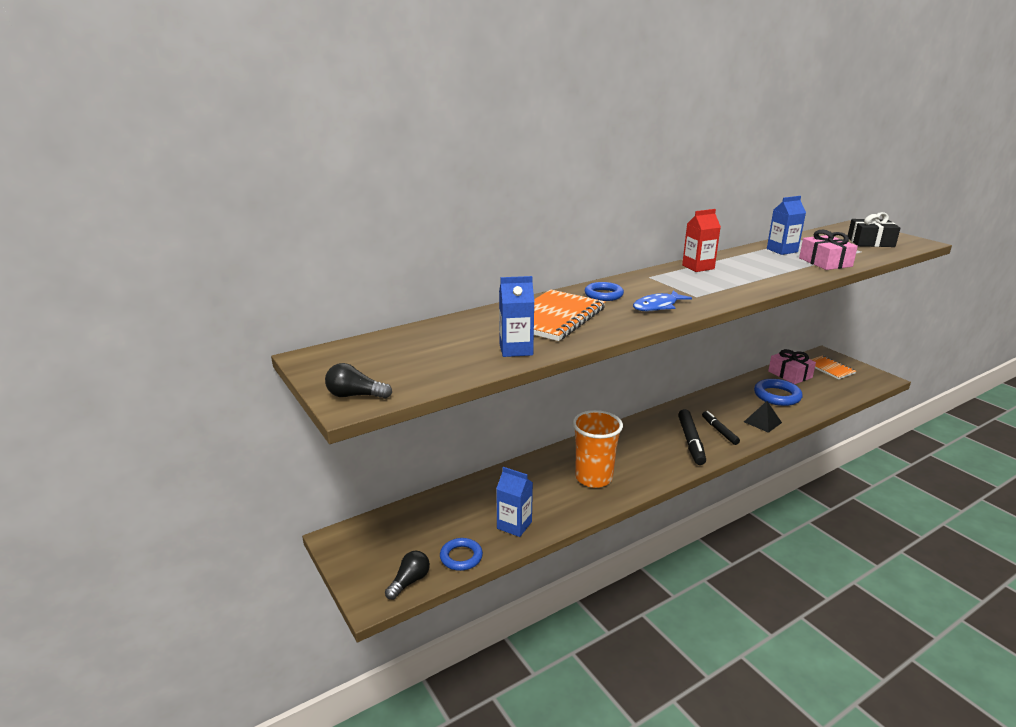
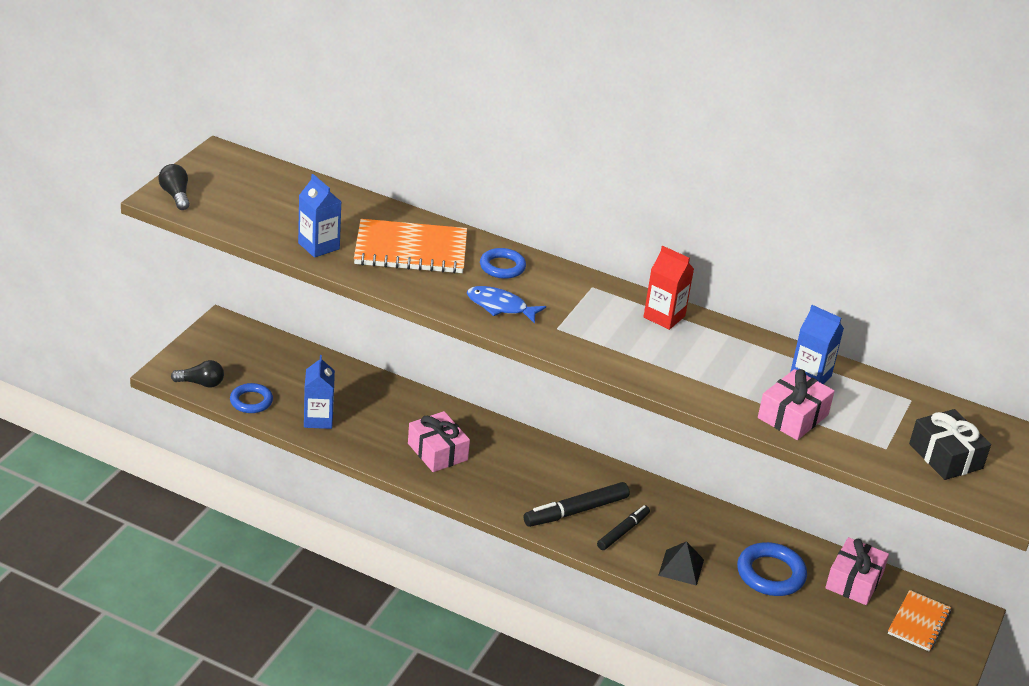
camera: 55 degrees right, 10 degrees up
orange cup [572,410,623,488] -> pink gift [408,411,470,472]

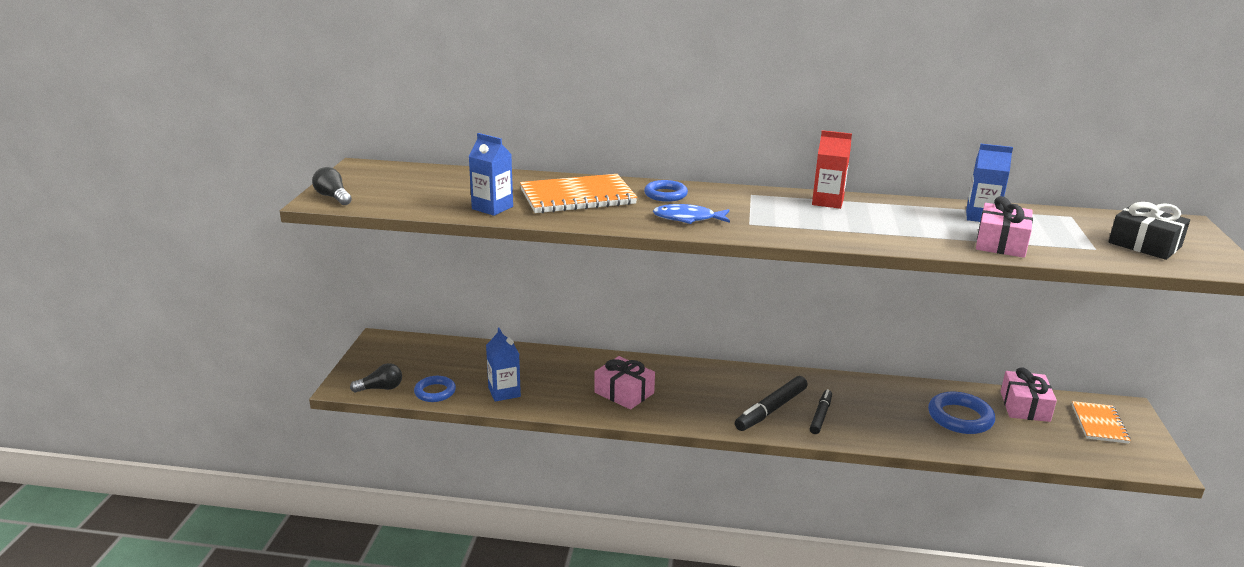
camera: 15 degrees left, 10 degrees down
black pyramid [658,541,704,586] -> none

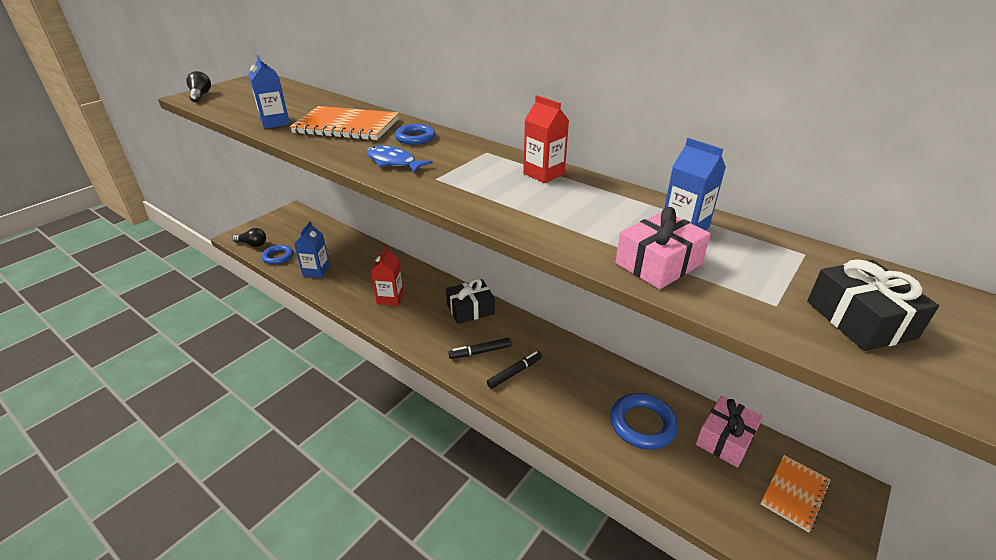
camera: 30 degrees right, 10 degrees up
pink gift [594,356,655,410] -> red carton [371,246,404,306]
black marker [735,376,808,431] -> black marker [448,338,511,359], size x0.65
none -> black gift [446,278,495,324]

